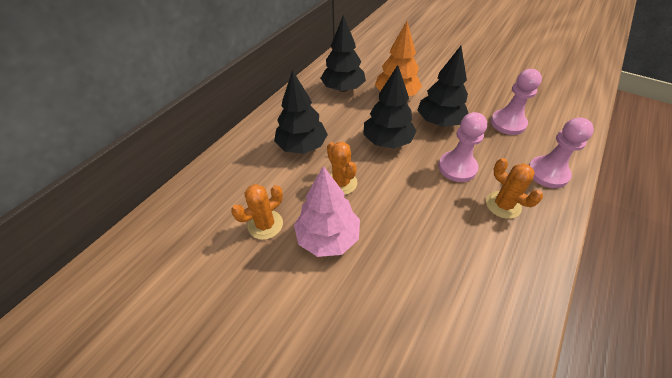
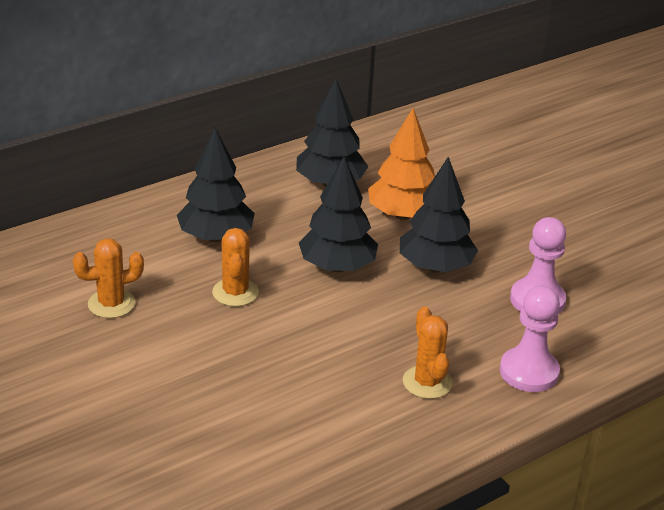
camera: 20 degrees right, 15 degrees down
pink tree [294,166,360,257] -> none
pink pawn [438,112,487,182] -> none

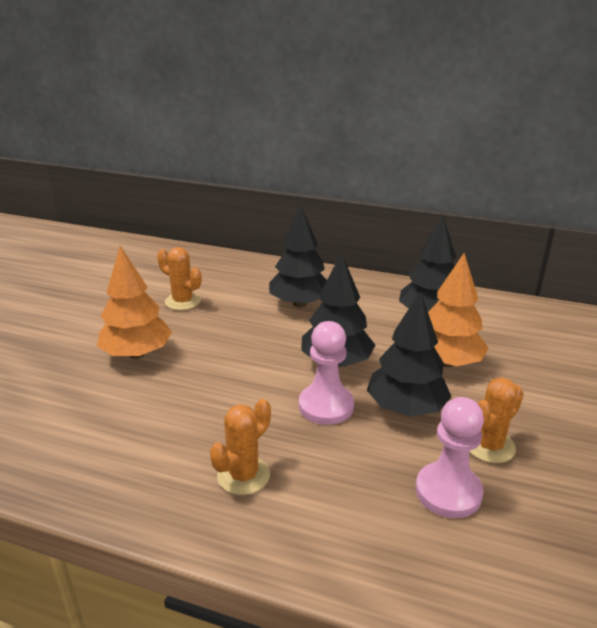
camera: 55 degrees right, 5 degrees down
orange cactus [212,228,259,307] -> orange cactus moved to [469,377,524,463]
pink pawn [500,285,560,392] -> pink pawn moved to [299,321,354,425]
none -> orange tree [97,246,172,359]

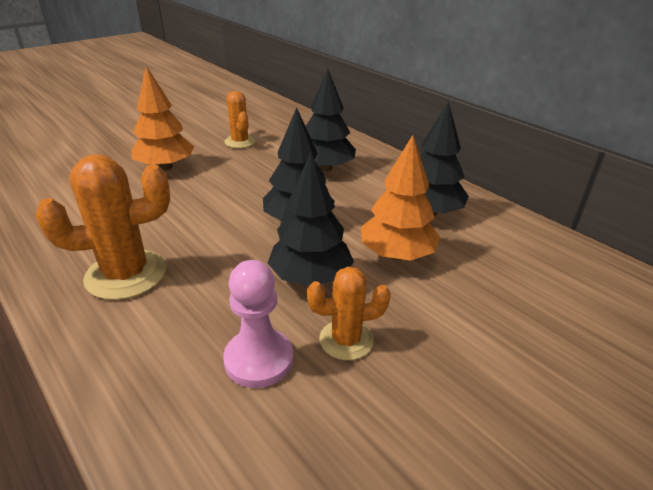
camera: 30 degrees right, 5 degrees up
orange cactus [210,399,271,495] -> orange cactus [36,154,170,300], size x1.66
pink pawn [299,321,354,425] -> none

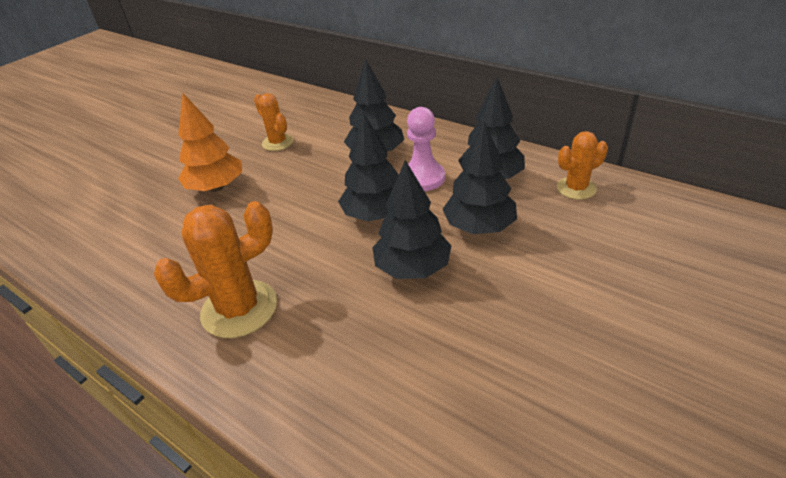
camera: 10 degrees left, 5 degrees up
pink pawn [223,260,293,388] -> pink pawn moved to [407,107,445,191]
orange cactus [307,267,391,360] -> orange cactus moved to [557,131,608,200]
orange tree [361,135,440,261] -> black tree [442,121,517,234]

